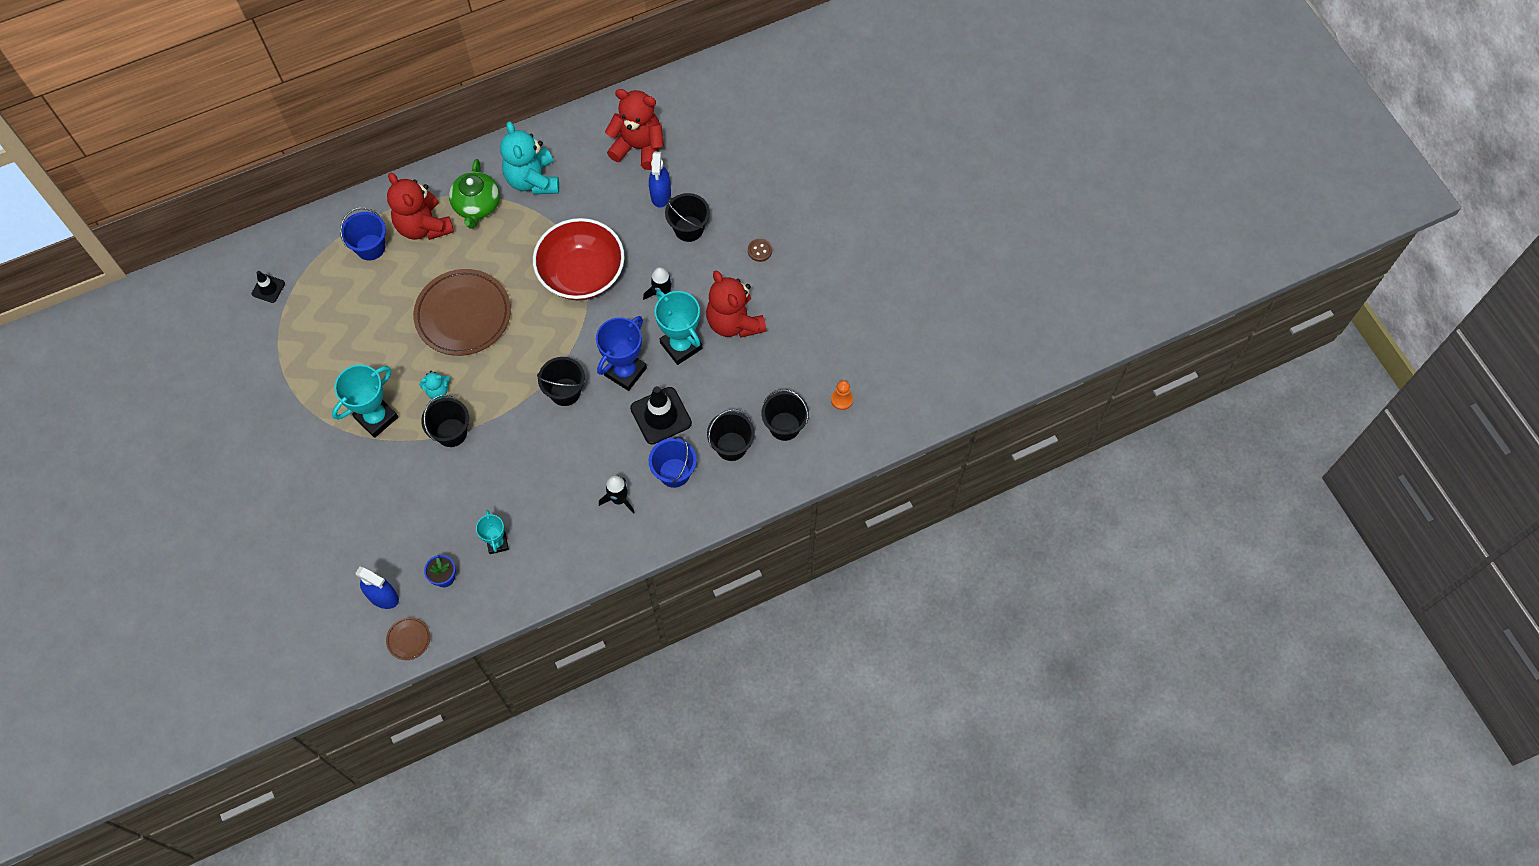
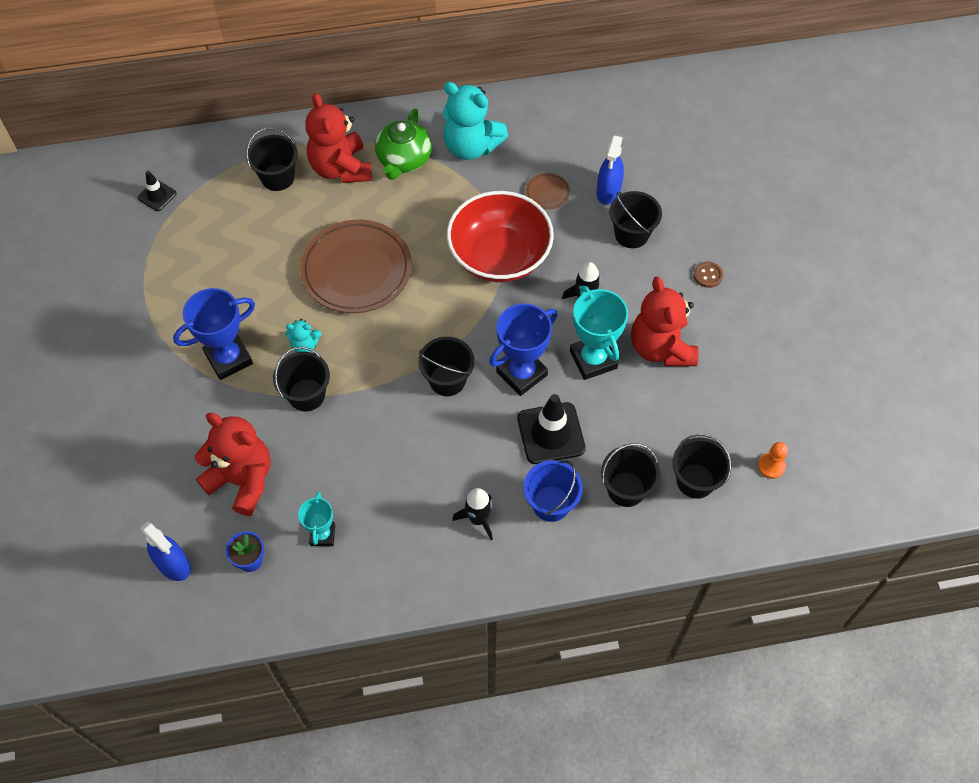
camera: 15 degrees right, 5 degrees down
turquoise trophy [332,365,398,438] -> blue trophy [173,288,255,380]
blue bucket [340,208,386,260] -> black bucket [246,127,298,191]
brown plate [386,617,430,660] -> brown plate moved to [526,173,570,209]
turquoise teddy bear [500,121,559,194] -> turquoise teddy bear turned 60 degrees counterclockwise [442,82,508,160]
red teddy bear [605,89,664,170] -> red teddy bear moved to [195,413,271,516]

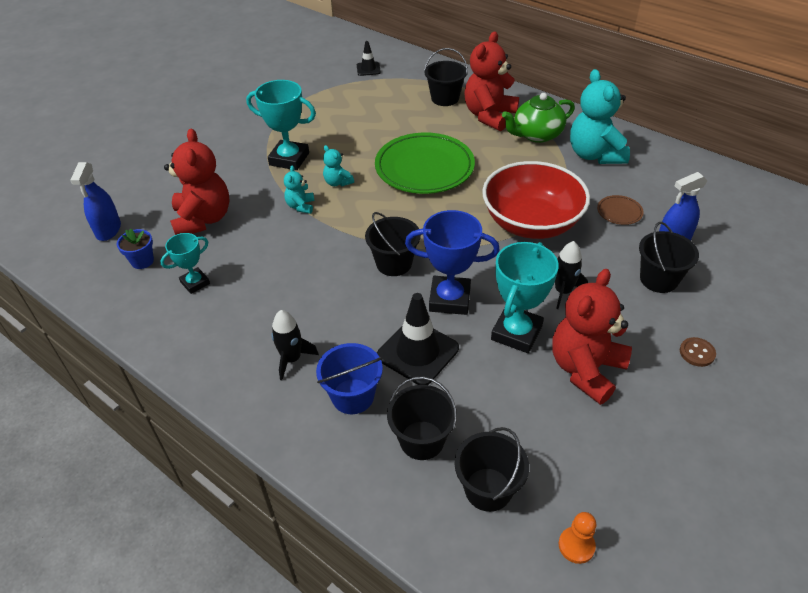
camera: 50 degrees right, 15 degrees down
blue trophy [173,288,255,380] -> turquoise trophy [246,80,316,170]
black bucket [273,347,330,411] -> turquoise teddy bear [284,165,314,214]
brown plate [300,220,412,313] -> green plate [375,133,475,194]

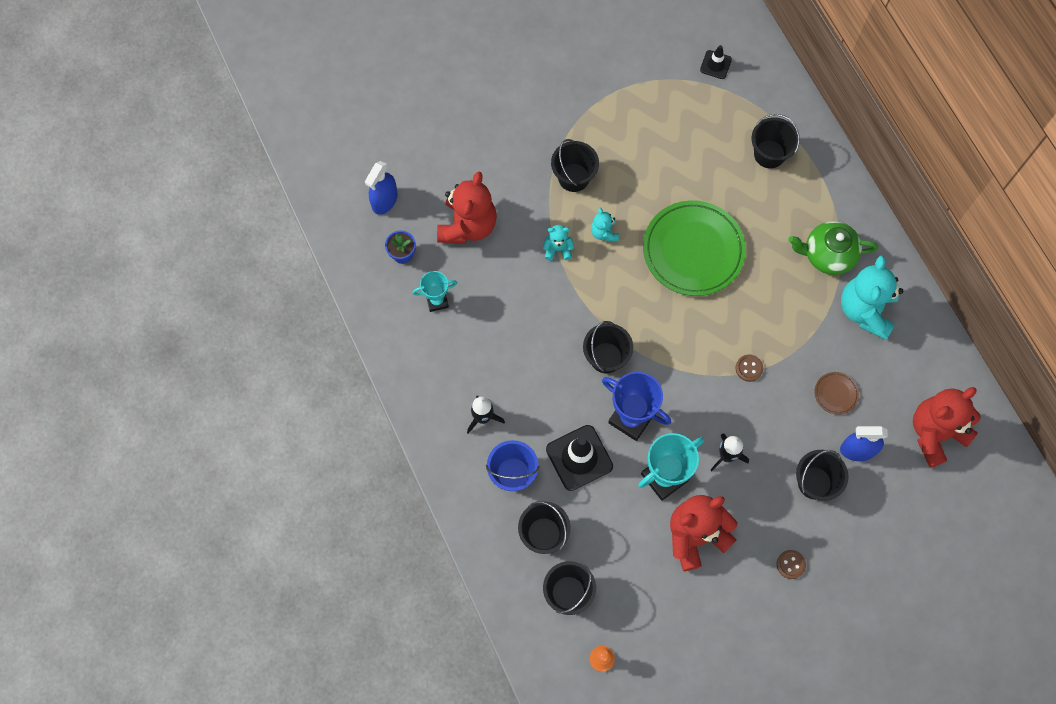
camera: 25 degrees right, 25 degrees up
turquoise trophy [246,80,316,170] -> black bucket [551,139,599,192]
turquoise teddy bear [284,165,314,214] -> turquoise teddy bear turned 60 degrees clockwise [543,225,575,261]
red teddy bear [465,31,519,131] -> red teddy bear moved to [913,387,981,468]
red bowl [482,161,590,239] -> brown button [735,354,763,382]

